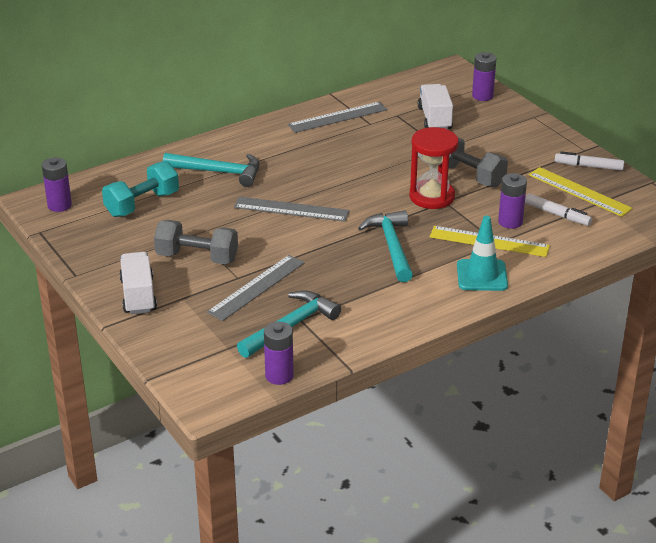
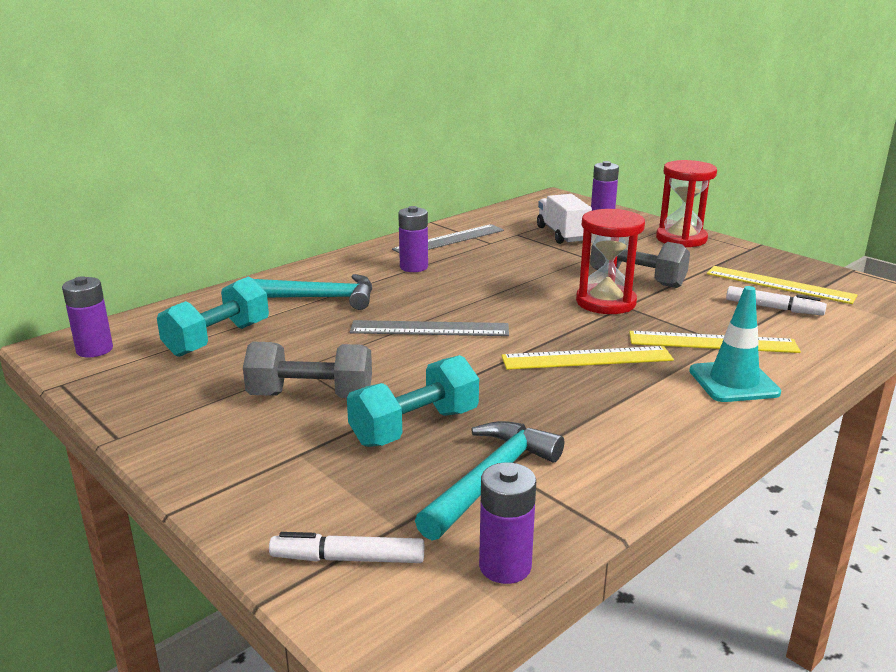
camera: 10 degrees left, 10 degrees down
white truck [119,252,157,314] -> none
grey ruler [207,255,305,321] -> turquoise dumbbell [347,355,479,447]
turquoise hammer [358,210,413,282] -> yellow ruler [501,346,674,370]
purple battery [498,173,527,229] -> purple battery moved to [398,206,428,272]
white marker [555,151,624,171] -> white marker moved to [269,532,424,563]
none -> red hourglass [656,160,717,248]

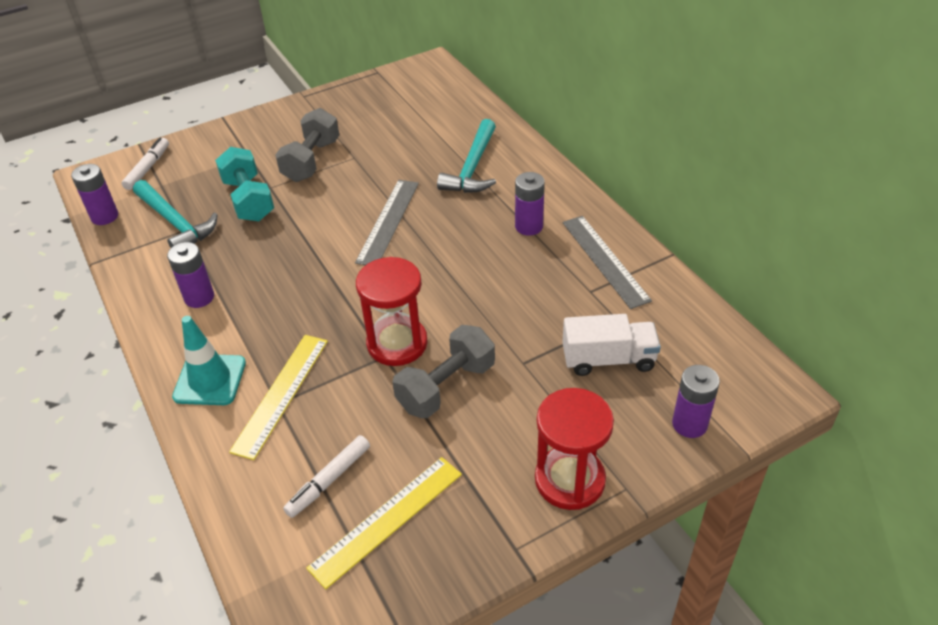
camera: 105 degrees right, 20 degrees up
purple battery [62,276,113,358] -> purple battery moved to [167,242,214,308]
turquoise dumbbell [157,276,269,357] -> none
yellow ruler [501,346,674,370] -> none

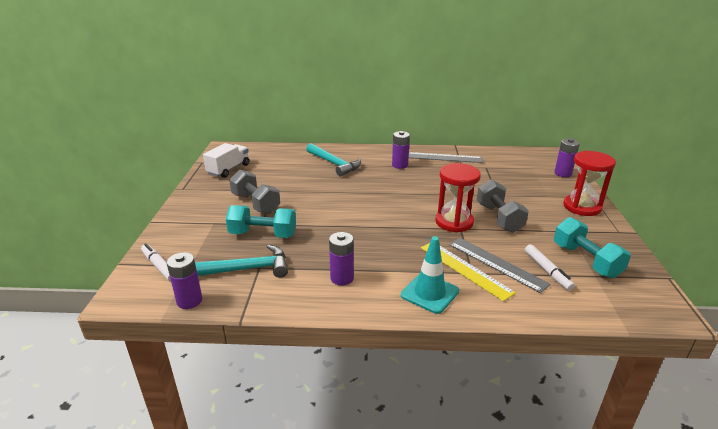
camera: 60 degrees left, 15 degrees down
yellow ruler [306,457,462,589] -> turquoise dumbbell [554,217,631,278]
grey ruler [355,180,419,265] -> grey ruler moved to [449,238,551,293]
white truck [562,314,661,376] -> white truck moved to [203,143,249,178]

